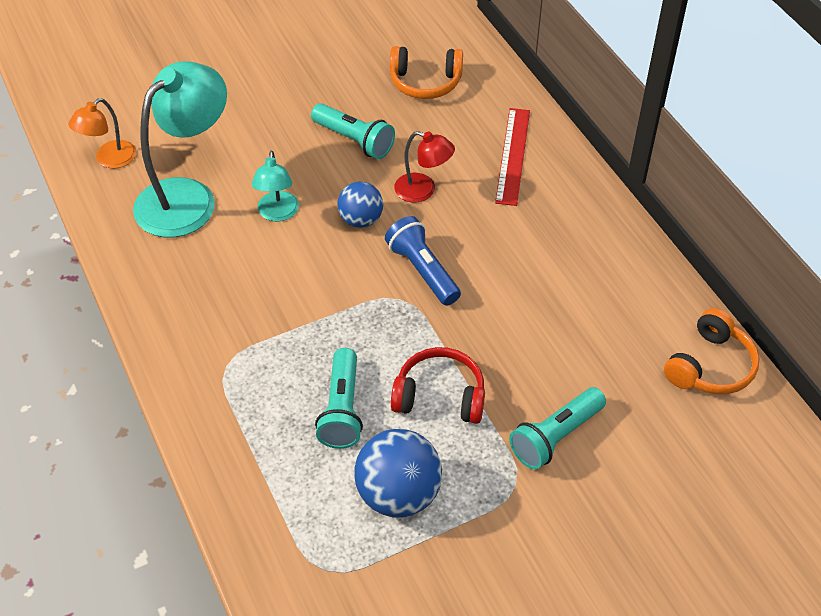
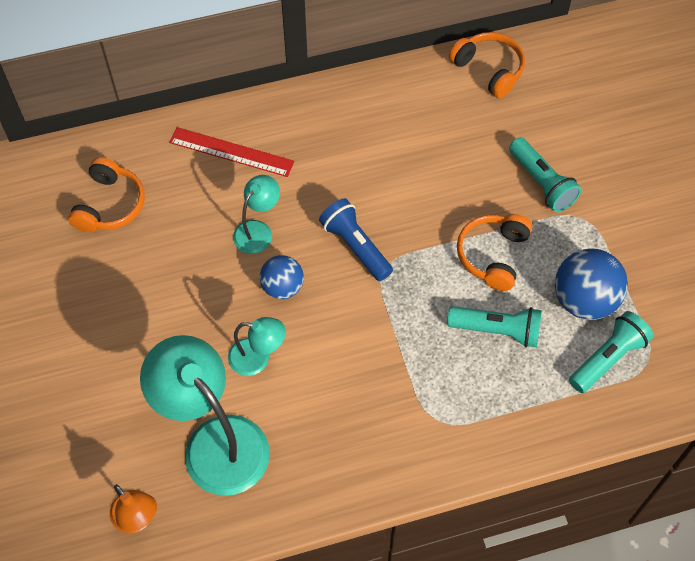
camera: 80 degrees left, 10 degrees up
turquoise flashlight [311,103,395,159] -> turquoise flashlight moved to [569,311,654,393]
blue flashlight [385,216,461,306] -> blue flashlight turned 75 degrees clockwise [319,198,393,281]
red headphones [391,347,485,424] -> orange headphones [457,214,532,291]
red lamp [394,131,455,203] -> turquoise lamp [233,175,280,254]

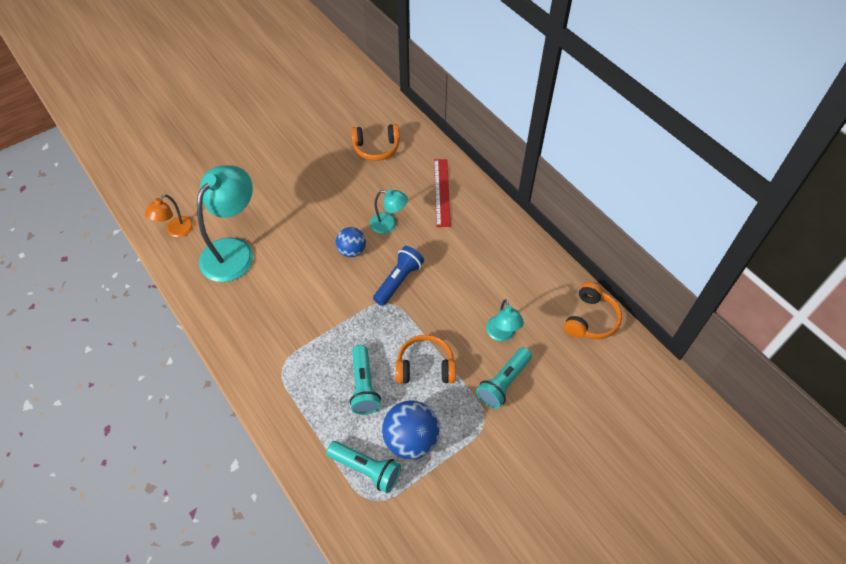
camera: 70 degrees right, 5 degrees down
turquoise lamp [228,317,286,376] -> turquoise lamp moved to [486,299,524,341]

